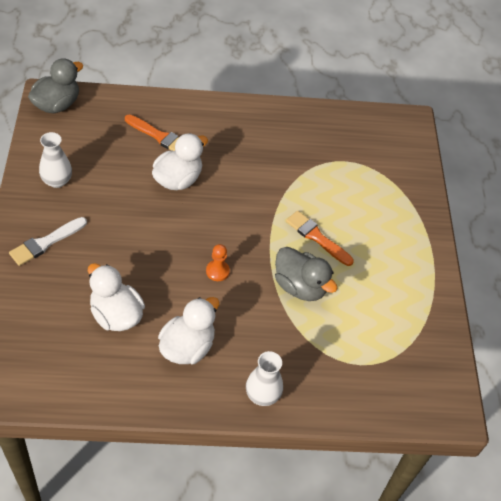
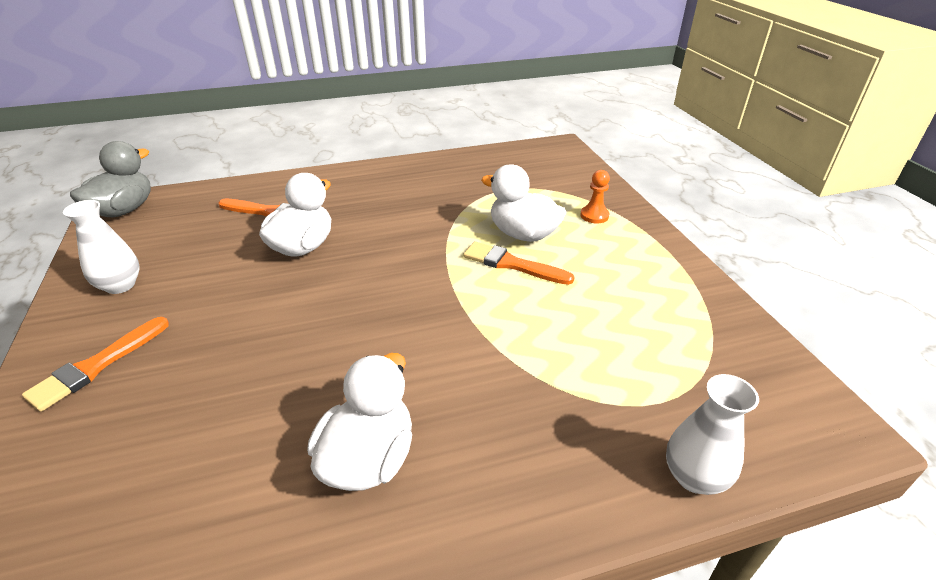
camera: 10 degrees left, 15 degrees down
white brush [9,217,87,266] -> orange brush [22,317,169,412]
white duck [88,263,145,331] -> white duck moved to [481,164,566,242]
orange pawn [206,244,230,281] -> orange pawn moved to [580,170,610,224]
white vase [246,351,283,406] -> white vase moved to [666,374,759,495]
grey duck [275,247,337,301] -> none

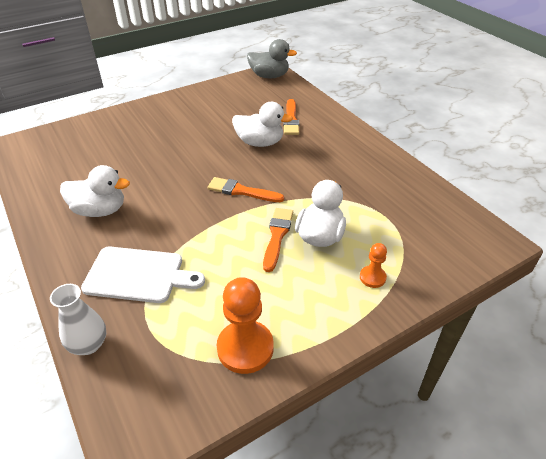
camera: 75 degrees right, 5 degrees up
orange brush [22,317,169,412] -> orange brush moved to [208,177,284,202]
white vase [63,200,140,294] -> none
none -> white cutting board [81,247,205,303]
none -> orange pawn [217,277,274,374]

